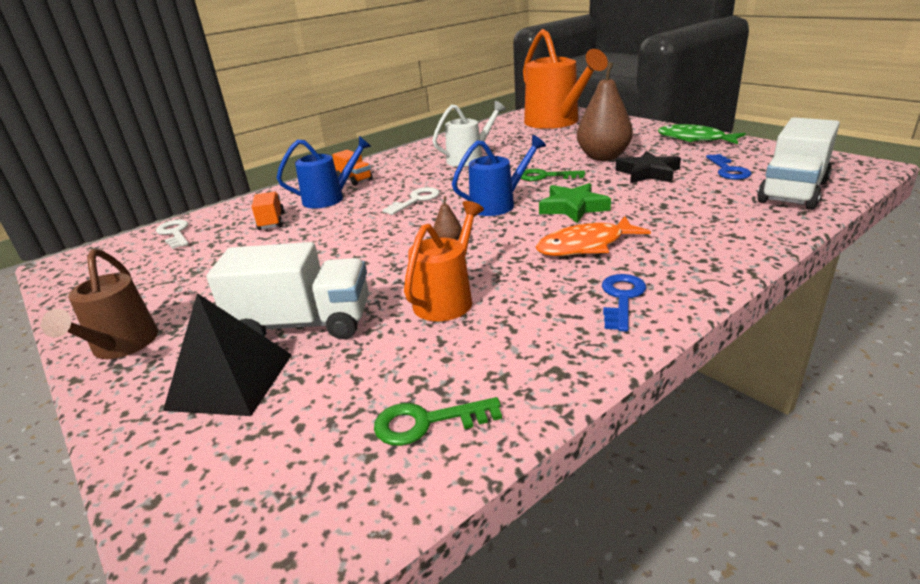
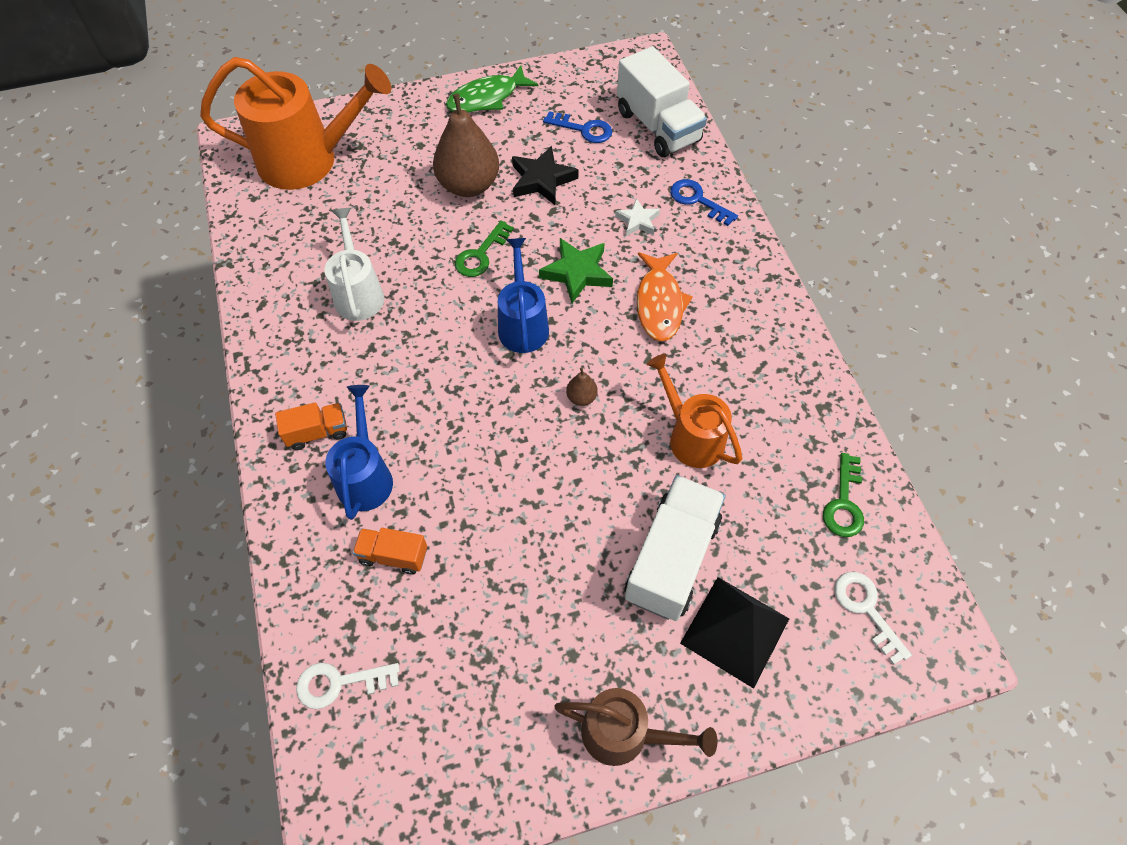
camera: 70 degrees left, 30 degrees up
white key [383,187,440,215] -> white key moved to [834,572,912,665]
blue key [602,274,646,332] -> blue key moved to [670,179,738,226]
none -> white star [615,198,660,236]

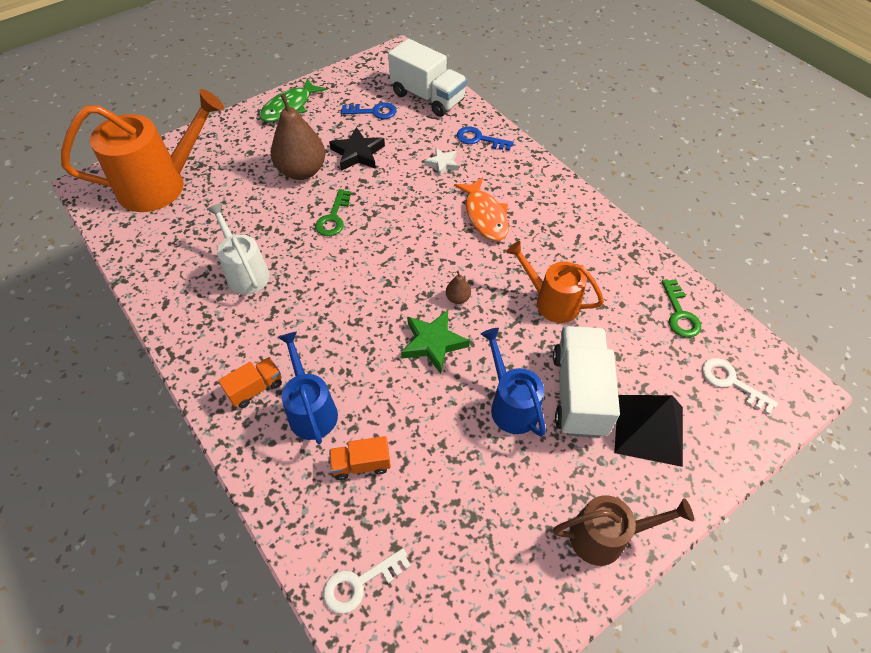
camera: 20 degrees left, 5 degrees down
blue watering can [498,238,549,353] -> blue watering can moved to [481,328,546,437]
green star [539,238,613,303] -> green star moved to [401,310,470,374]

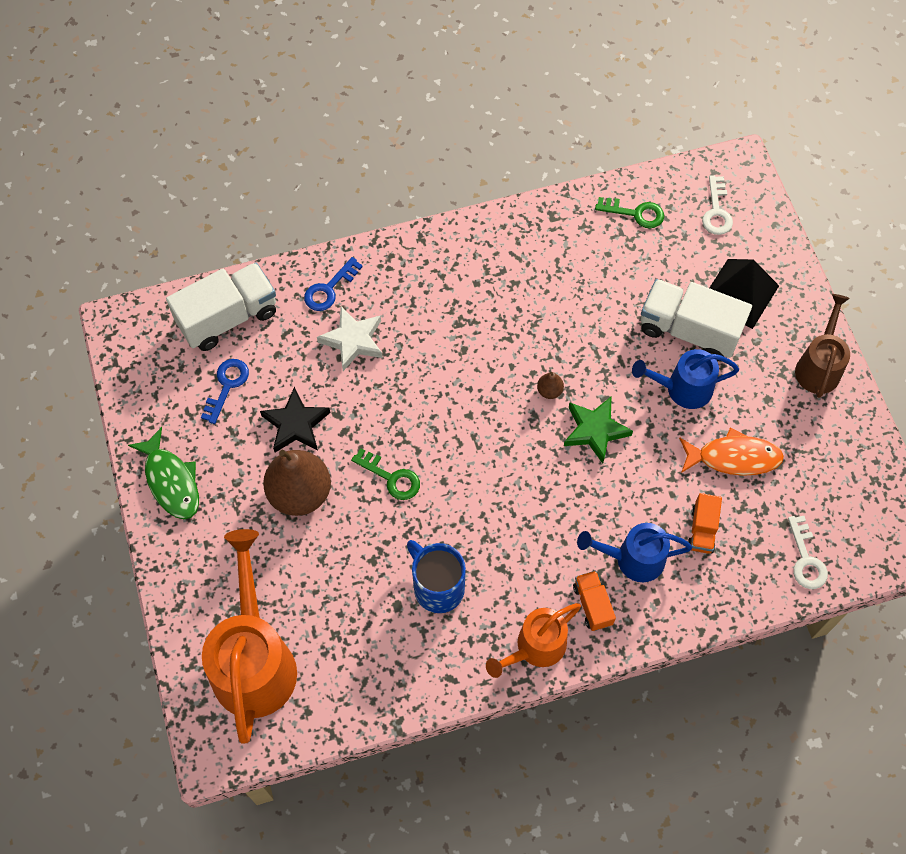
camera: 70 degrees left, 10 degrees up
white watering can [206,203,270,295] -> blue mug [407,540,466,613]
white star [424,148,459,176] -> white star [317,307,383,371], size x1.59
orange fish [454,177,509,241] -> orange fish moved to [679,427,784,476]
orange watering can [506,241,604,323] -> orange watering can moved to [486,603,581,678]
white key [702,358,778,415] -> white key turned 60 degrees counterclockwise [702,175,733,235]

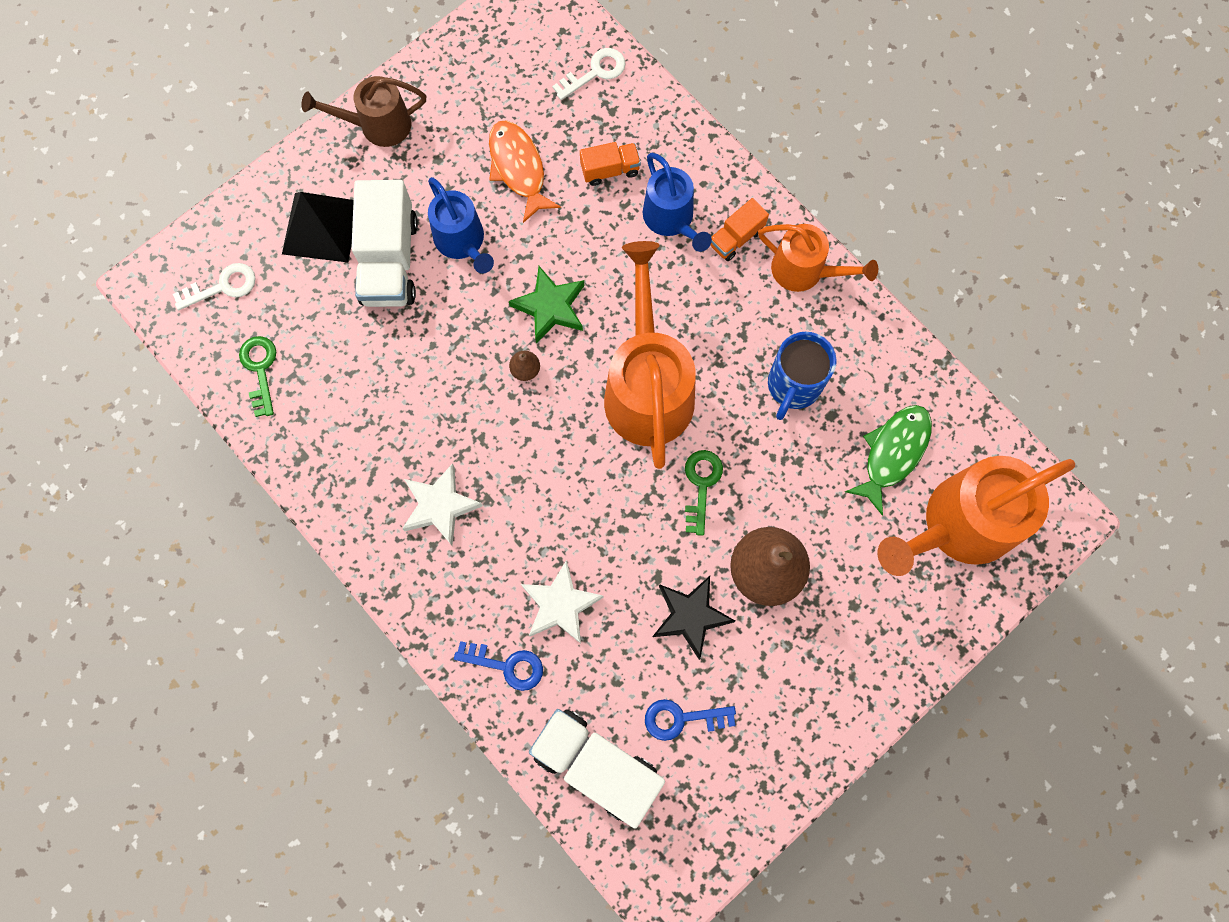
camera: 115 degrees left, 10 degrees up
green fish [128,427,199,519] -> green fish moved to [845,405,932,516]
none -> white star [402,463,483,546]
none -> orange watering can [604,241,696,469]

